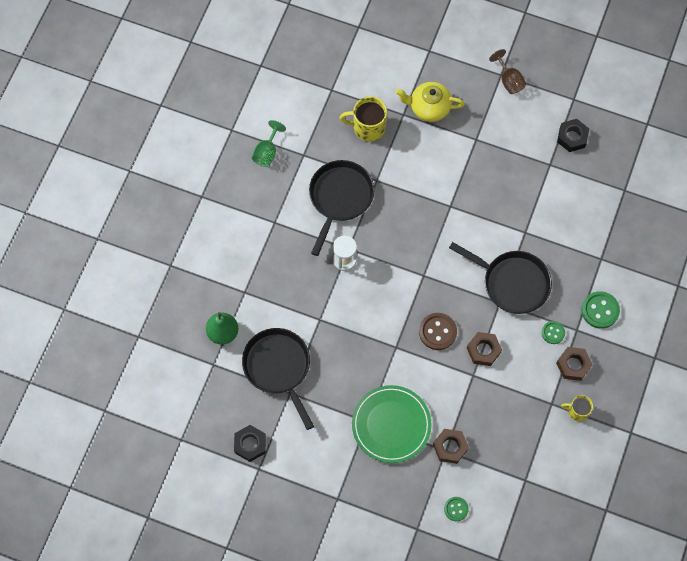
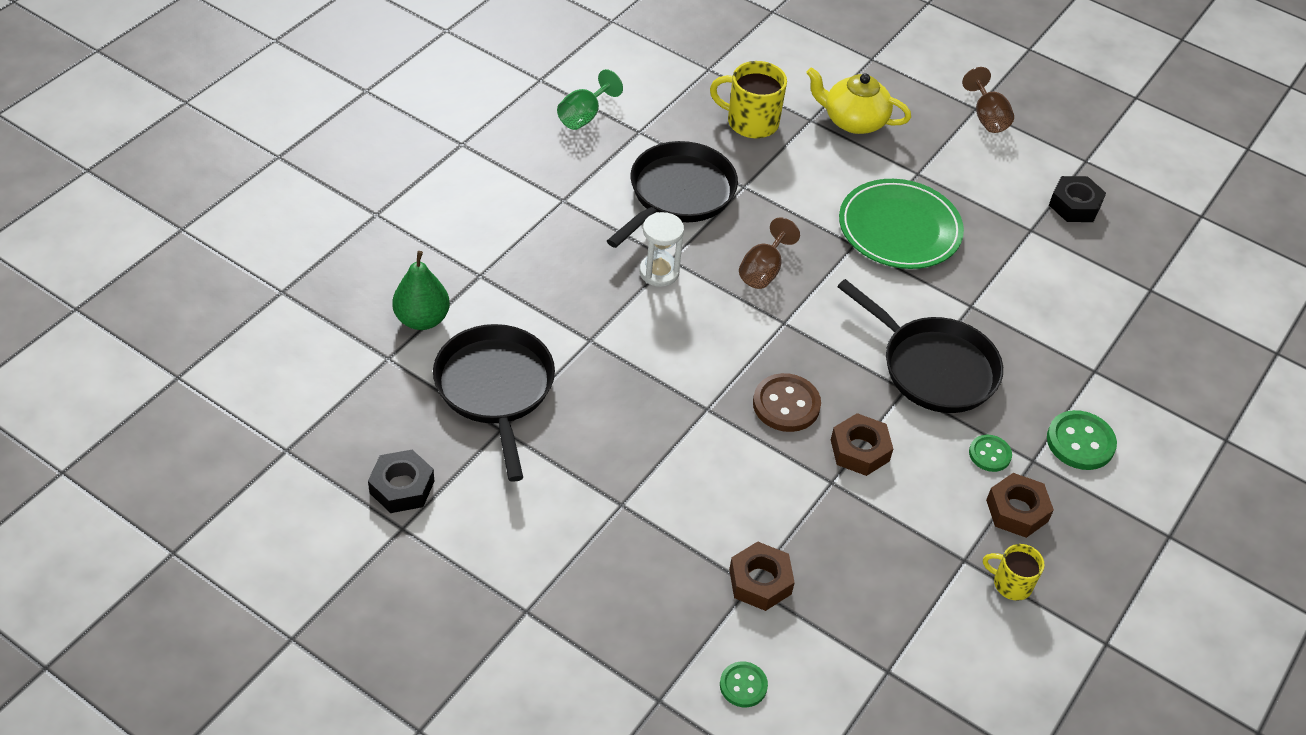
camera: 10 degrees right, 20 degrees down
green plate [352,385,431,463] -> green plate moved to [839,179,964,269]
none -> brown goblet [739,218,800,289]

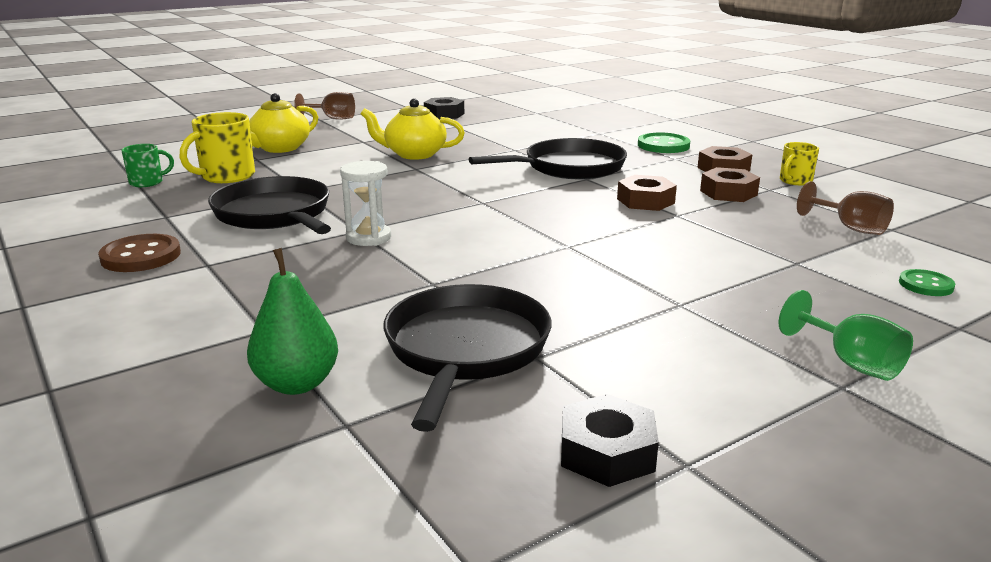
camera: 65 degrees left, 25 degrees down
black pan [433,324,555,482] -> black pan turned 90 degrees clockwise [383,284,552,432]
green goblet [557,69,623,130] -> green goblet moved to [779,290,913,381]
brown nut [729,542,795,611] -> brown nut moved to [700,167,760,202]
brown goblet [739,218,800,289] -> brown goblet moved to [797,181,894,235]
brown button [753,373,821,432] -> brown button moved to [98,234,181,272]
green plate [839,179,964,269] -> yellow teapot [361,99,465,160]
green button [969,435,1012,472] -> none
none -> green mug [121,144,174,187]

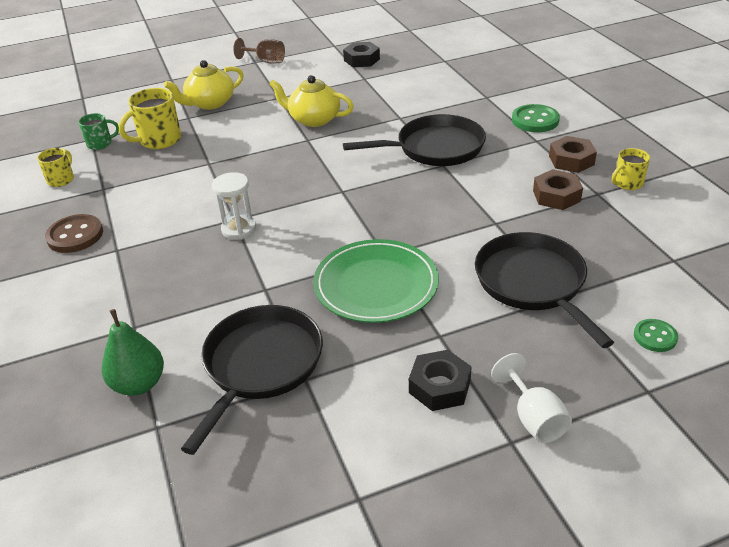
camera: 15 degrees right, 15 degrees up
black pan [208,176,331,234] -> black pan moved to [475,232,614,348]
black nut [561,394,659,487] -> black nut moved to [409,350,472,411]
brown nut [617,175,677,211] -> none
green goblet [779,290,913,381] -> white goblet [491,353,572,443]
brown goblet [797,181,894,235] -> none
none -> yellow mug [37,148,74,187]
none -> green plate [313,239,439,323]

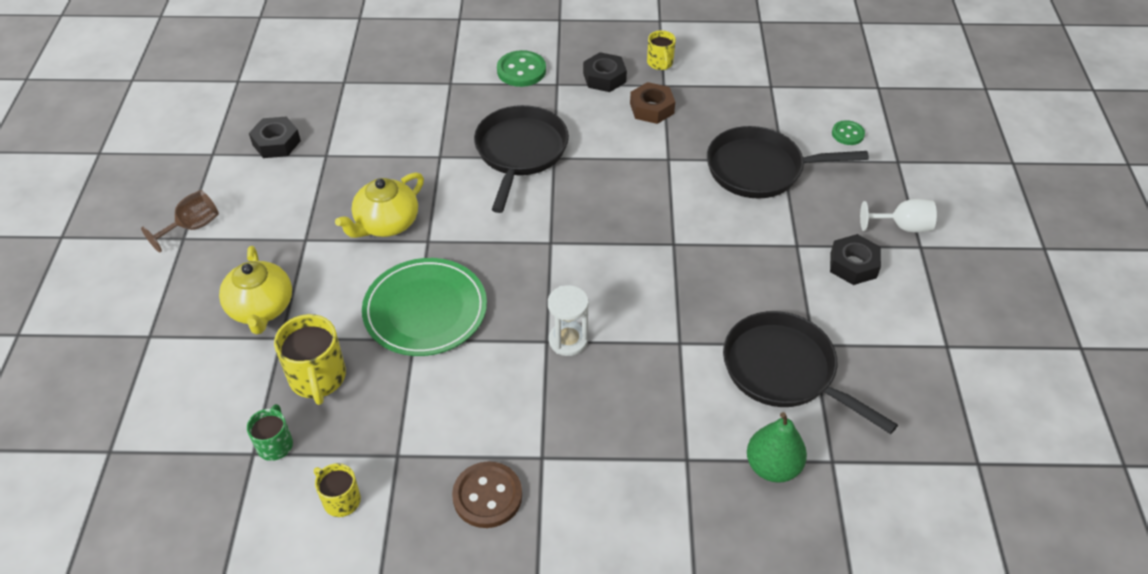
camera: 70 degrees left, 10 degrees up
green plate [313,239,439,323] -> green plate moved to [362,258,487,356]
brown nut [549,136,597,173] -> black nut [583,52,627,92]

